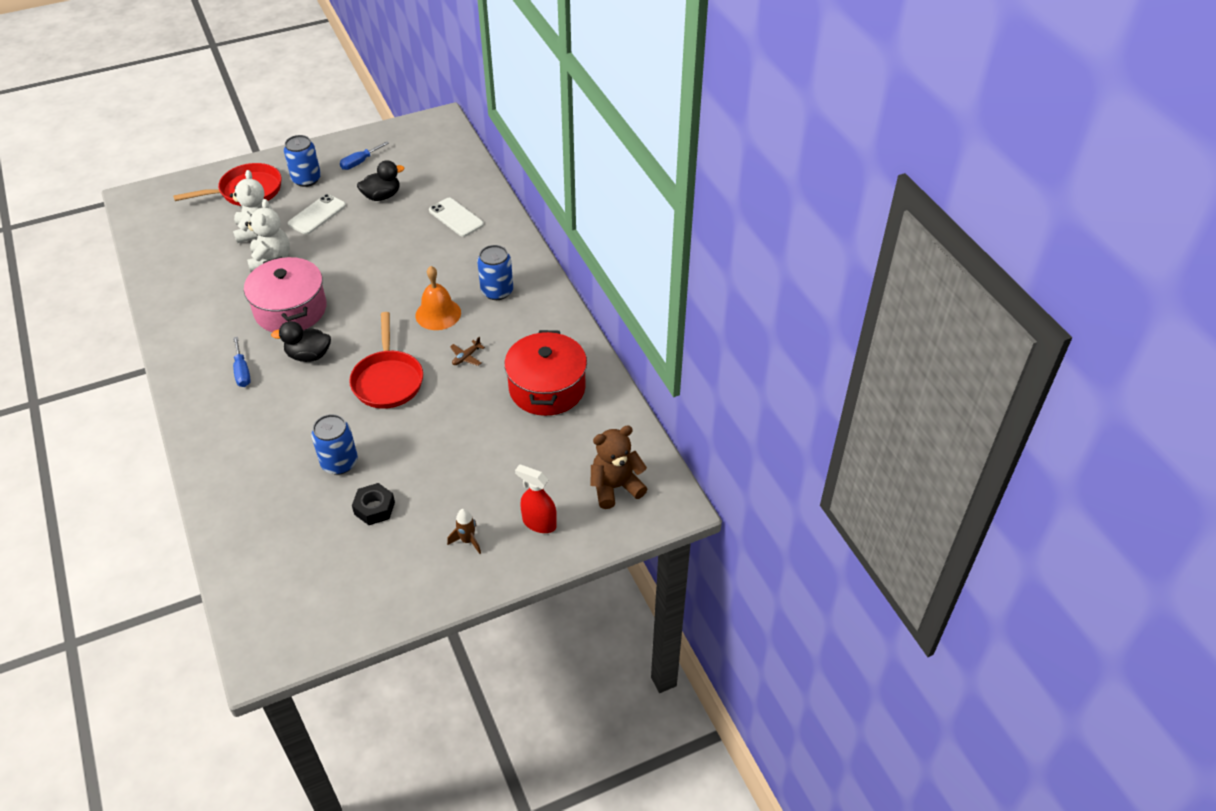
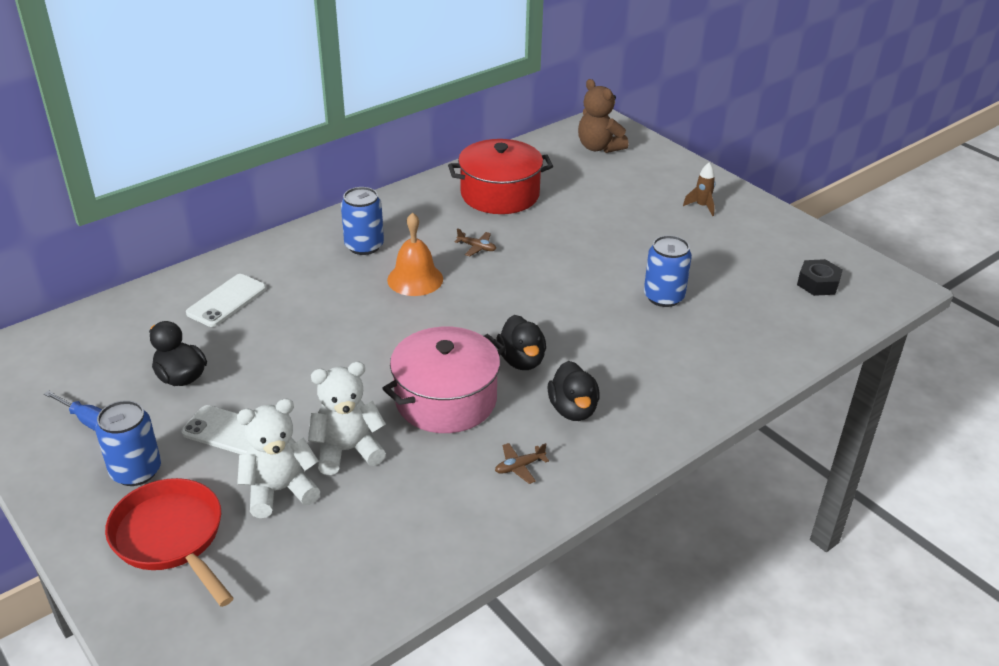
camera: 105 degrees left, 10 degrees down
blue screwdriver [233,337,251,387] -> black duck [548,361,600,421]
red pan [349,312,423,409] -> none
black nut [352,483,395,525] -> black nut moved to [797,259,842,296]
red spray bottle [515,464,557,533] -> none
none -> brown plane [495,443,549,484]

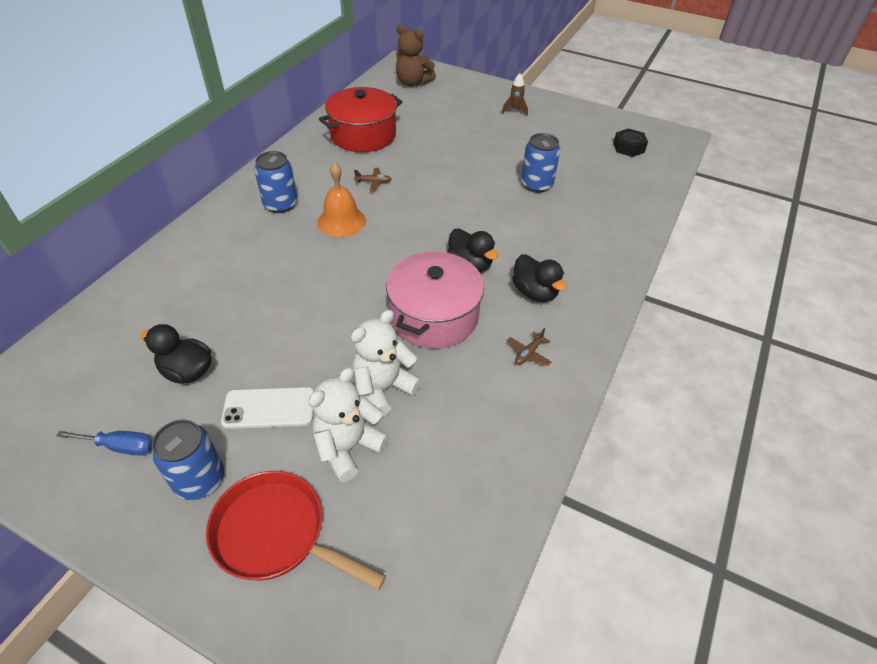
camera: 25 degrees left, 10 degrees up
white phone [186,274,266,327] -> none

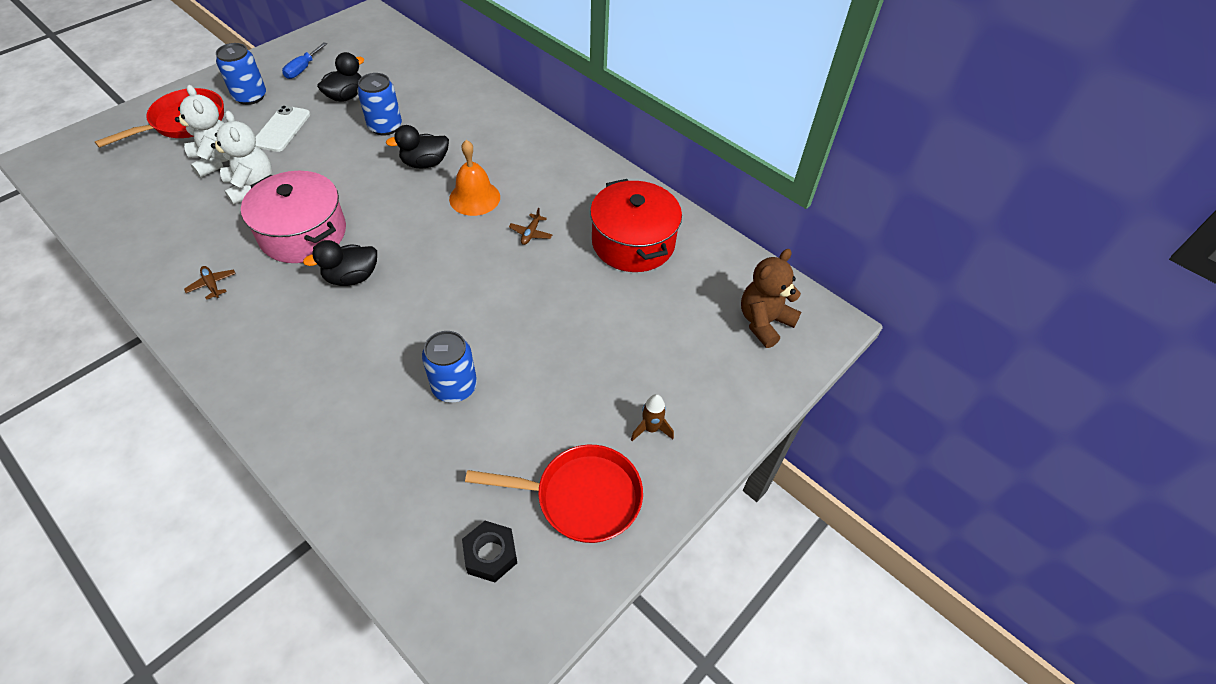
camera: 105 degrees right, 5 degrees up
blue can [254,151,297,213] -> blue can moved to [357,73,402,136]
black duck [512,254,566,302] -> black duck moved to [386,125,449,168]
none -> red pan [465,445,643,543]

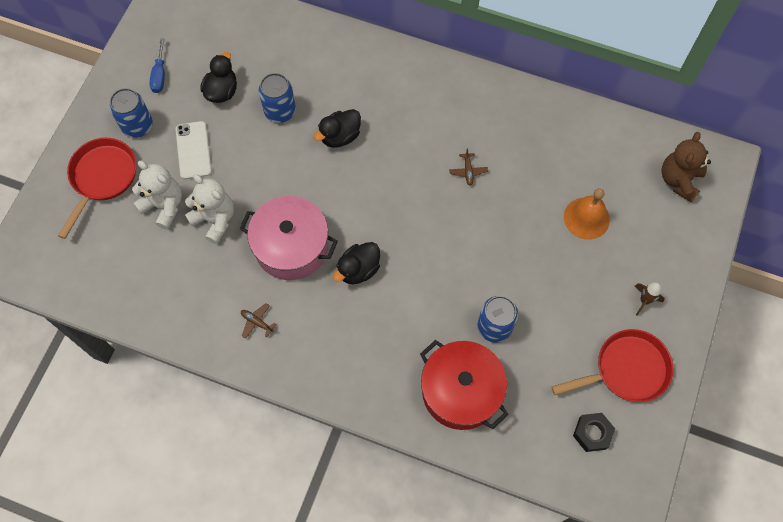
camera: 20 degrees left, 15 degrees up
orange bell [449,140,500,216] -> orange bell moved to [564,188,610,240]
red pot [590,179,682,272] -> red pot moved to [420,340,509,430]

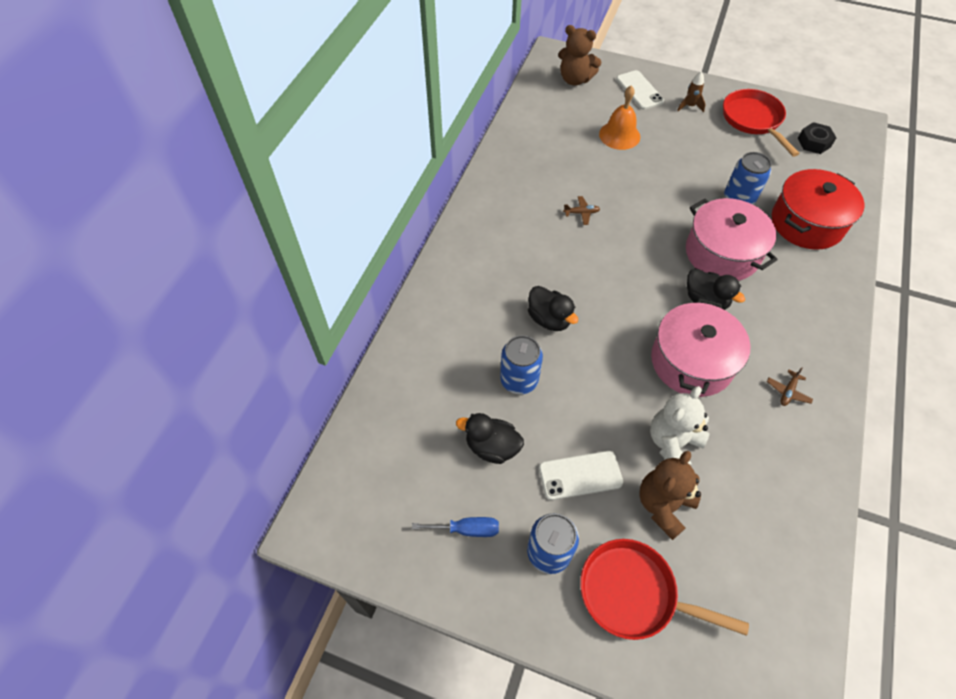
camera: 90 degrees left, 10 degrees down
white teddy bear [132,161,182,230] -> brown teddy bear [639,451,701,540]
none -> white phone [616,70,664,110]
none -> pink pot [686,198,778,281]

